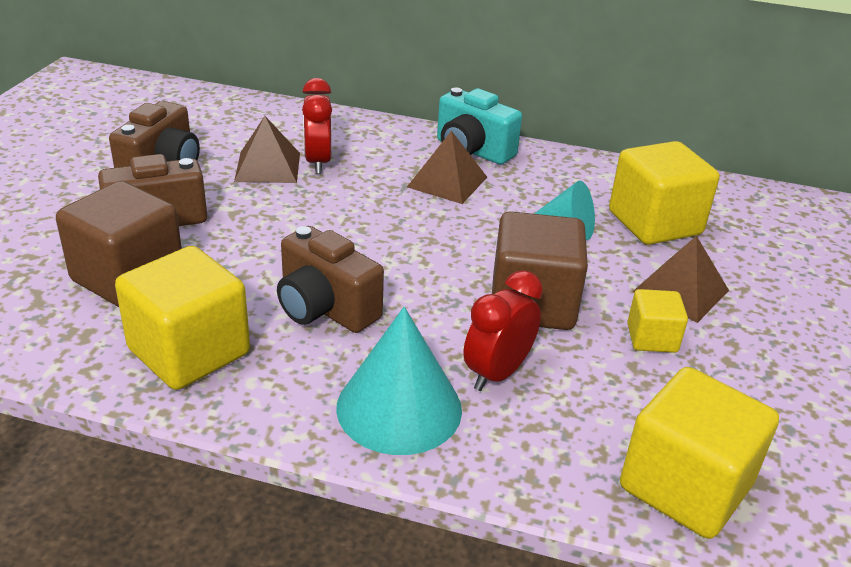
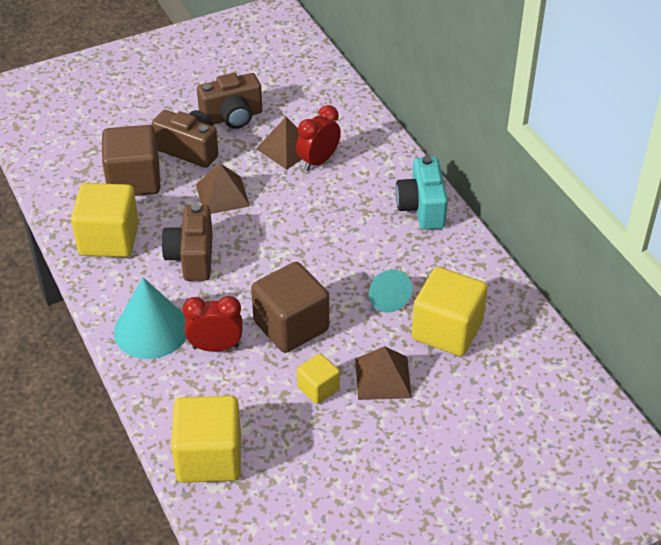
camera: 50 degrees right, 10 degrees up
brown pyramid [407,131,487,204] -> brown pyramid moved to [196,163,250,214]

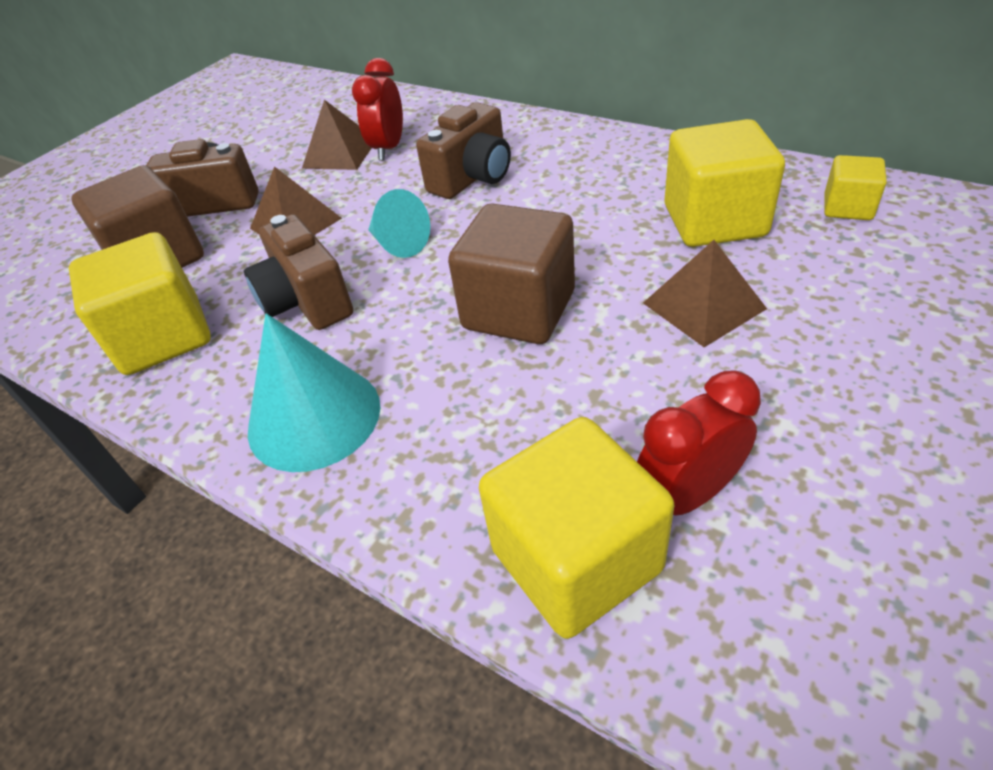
camera: 25 degrees left, 0 degrees up
red clock [183,296,242,352] -> red clock moved to [637,371,761,515]
brown camera [197,73,262,129] -> brown camera moved to [416,102,511,199]
yellow cube [297,353,340,404] -> yellow cube moved to [824,155,887,220]
turquoise cone [369,270,412,313] -> turquoise cone moved to [368,189,430,258]
turquoise camera [395,156,448,230] -> none

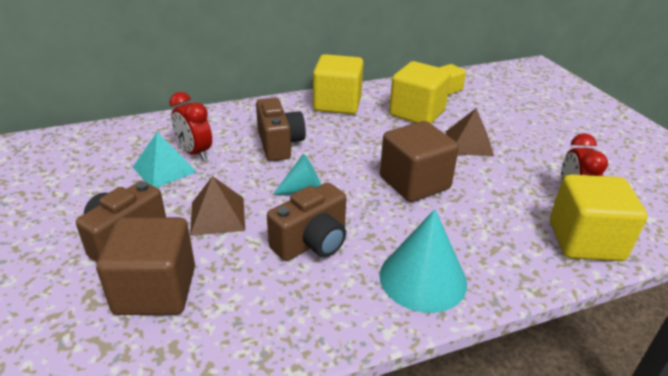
camera: 60 degrees left, 10 degrees down
yellow cube [69,232,211,375] -> yellow cube moved to [313,54,363,114]
brown camera [244,214,353,330] -> brown camera turned 45 degrees counterclockwise [267,183,346,261]
brown pyramid [302,100,372,170] -> turquoise pyramid [133,132,197,188]

